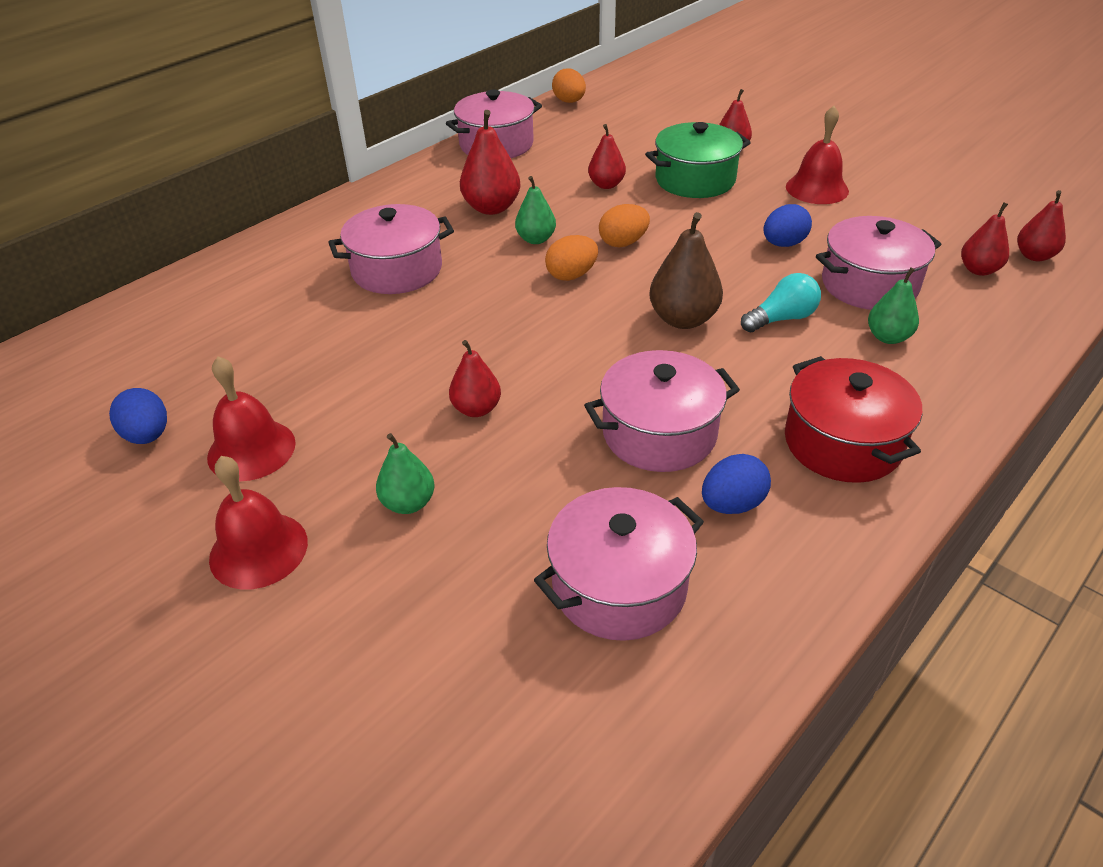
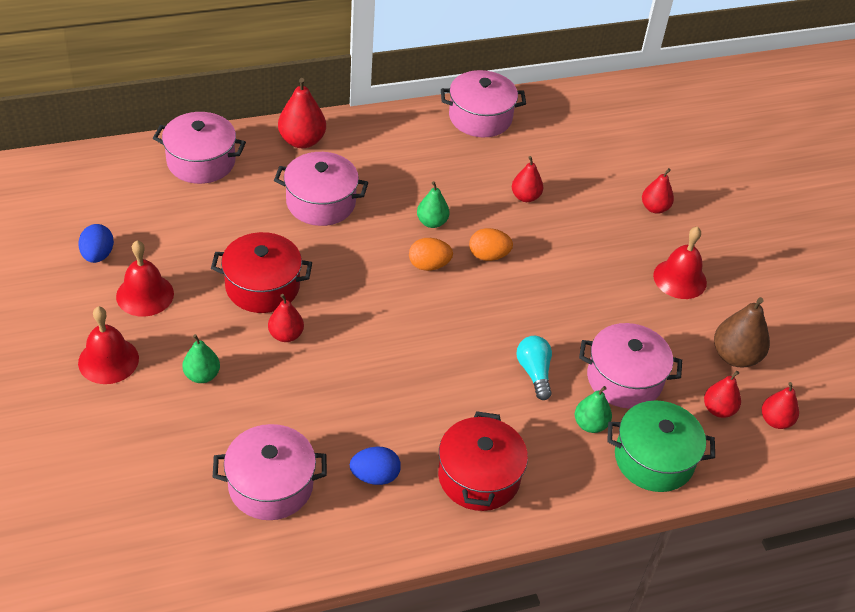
camera: 25 degrees right, 5 degrees up
red pear [460,110,521,215] -> red pear moved to [278,78,326,148]
orange egg [552,68,586,103] -> none
pink pot [584,350,740,472] -> pink pot moved to [153,112,246,184]
green pot [645,122,751,198] -> green pot moved to [607,400,715,492]
brown pear [649,212,723,329] -> brown pear moved to [714,297,770,367]
turquoise light bulb [741,273,821,332] -> turquoise light bulb turned 105 degrees counterclockwise [516,336,552,400]
blue egg [764,204,812,247] -> none
none -> red pot [211,232,312,313]

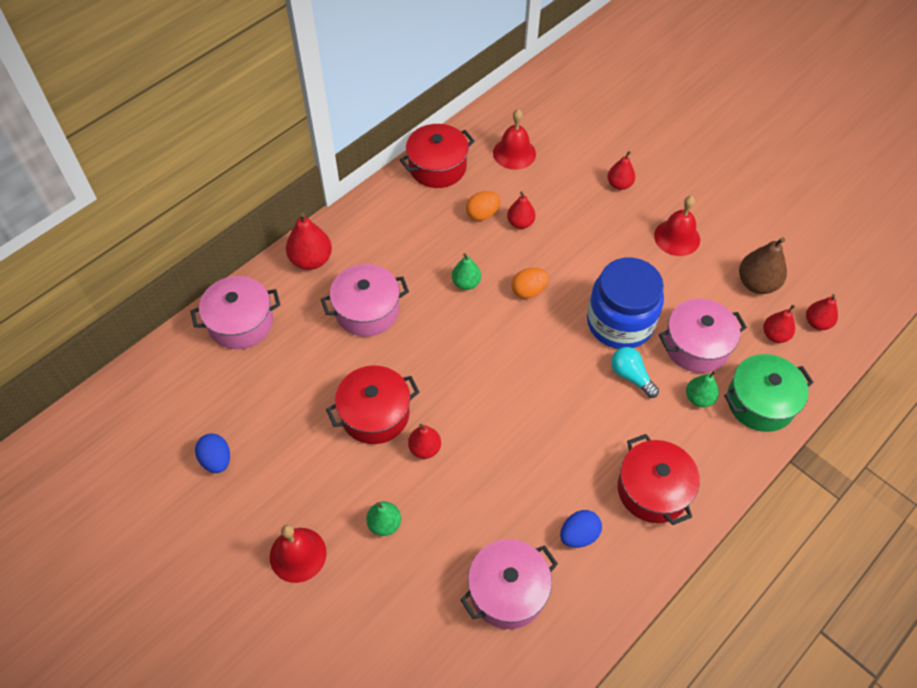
camera: 25 degrees left, 10 degrees up
red bell [116,240,174,317] -> red bell moved to [493,109,536,170]
orange egg [409,238,453,271] -> orange egg moved to [466,191,501,221]
pink pot [441,70,526,137] -> red pot [400,124,474,188]
none -> blue jar [587,258,664,349]

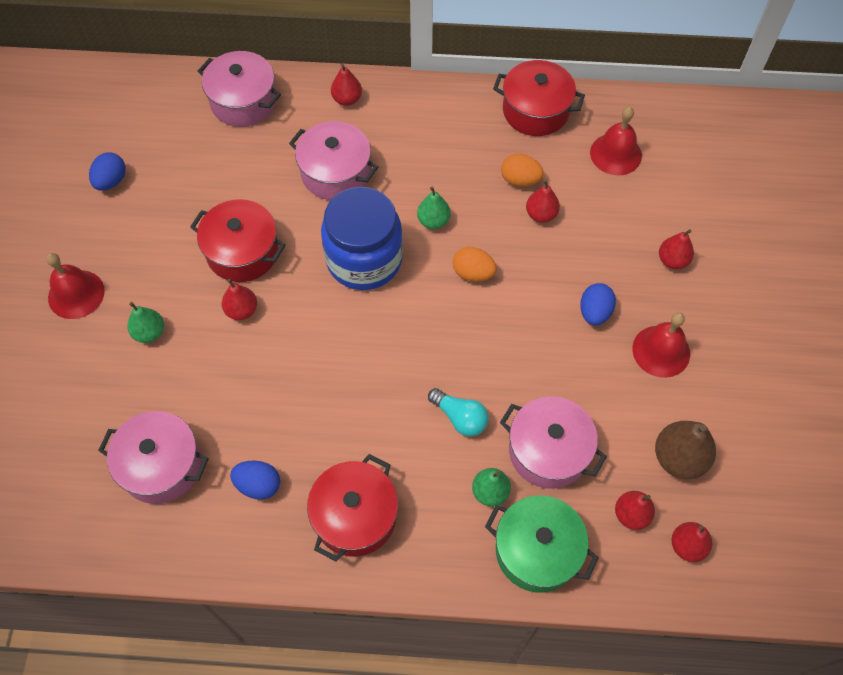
camera: 50 degrees right, 5 degrees up
red pear [286,212,332,270] -> red pear [331,64,362,106], size x0.65
blue jar [587,258,664,349] -> blue jar moved to [321,187,403,290]
turquoise light bulb [611,347,659,398] -> turquoise light bulb turned 120 degrees clockwise [428,388,489,437]
none -> blue egg [580,283,616,325]

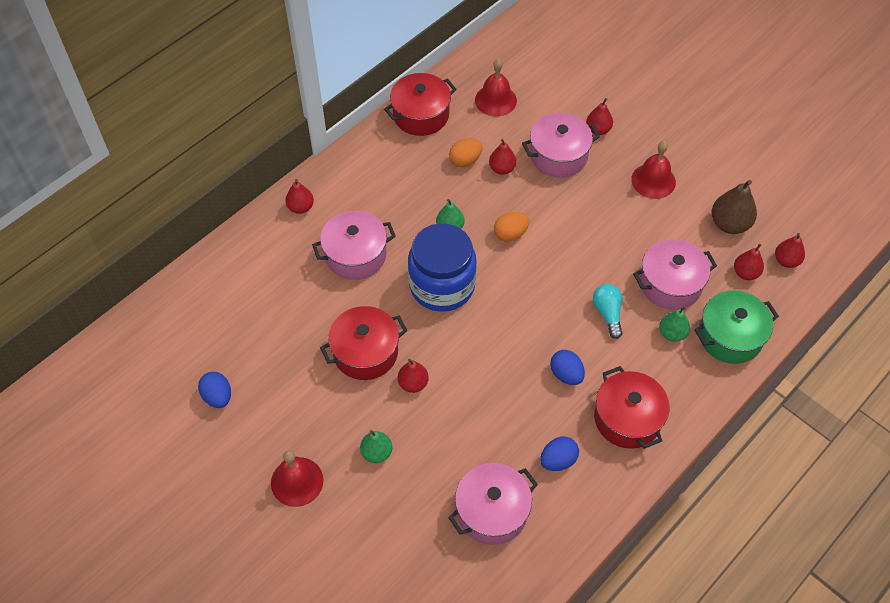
camera: 50 degrees left, 5 degrees down
pink pot [198,51,281,127] -> pink pot moved to [522,113,600,178]
turquoise light bulb [428,388,489,437] -> turquoise light bulb turned 90 degrees counterclockwise [593,284,623,339]
blue egg [580,283,616,325] -> blue egg moved to [550,350,585,385]

